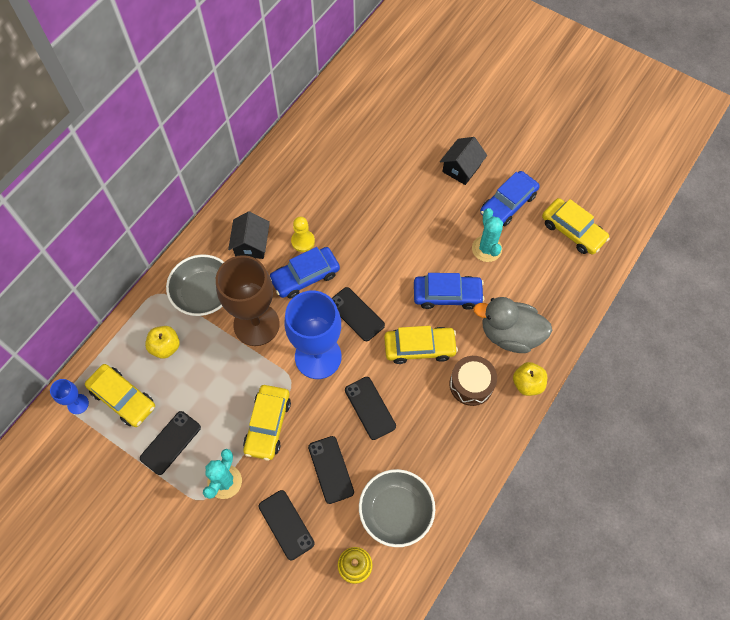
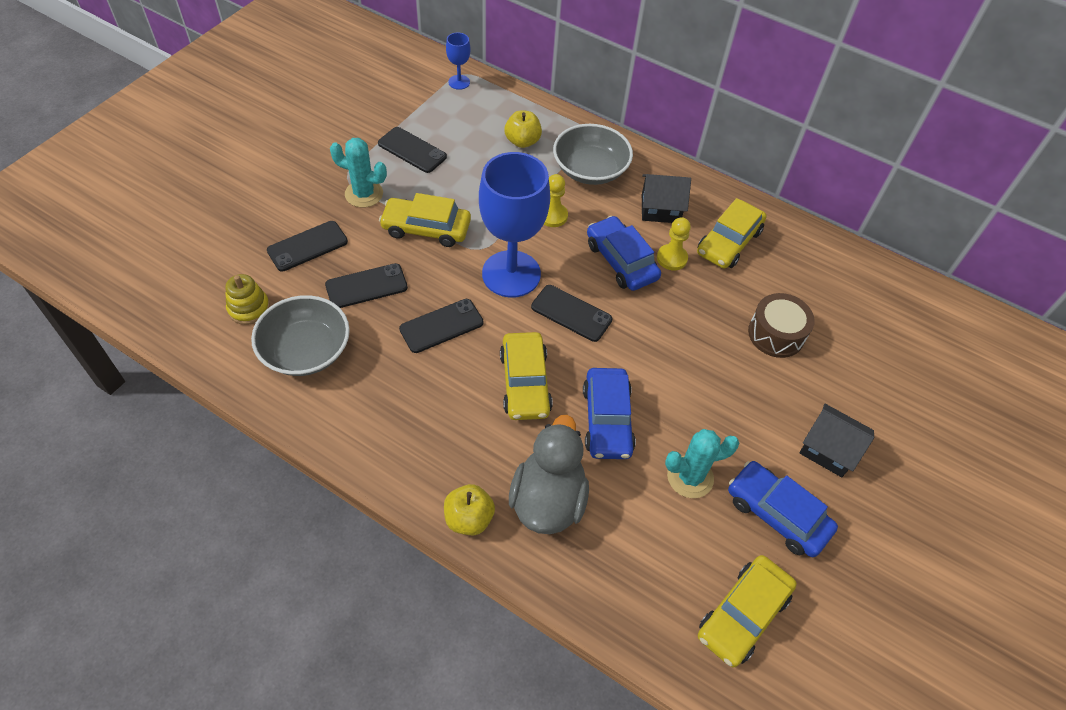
camera: 85 degrees right, 10 degrees down
yellow car [85,364,155,427] -> yellow car moved to [697,198,767,269]
brown goblet [216,255,280,346] -> yellow pawn [544,174,568,227]
black phone [331,287,385,341] -> black phone turned 75 degrees clockwise [531,285,612,342]
brown drum [450,356,497,406] -> brown drum moved to [748,293,815,358]

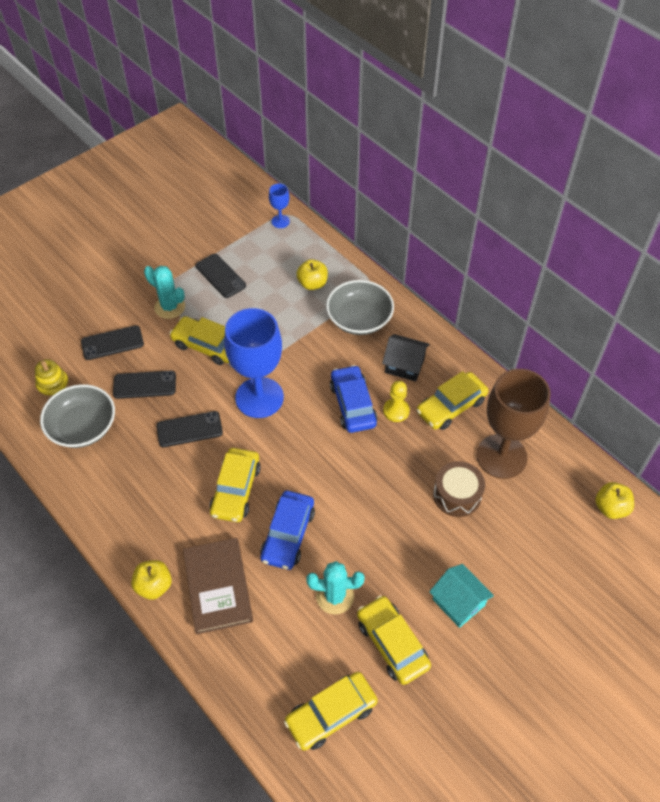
camera: 20 degrees right, 0 degrees up
grey duck [509,415,589,534] -> brown book [183,538,253,634]
black phone [531,285,612,342] -> none
yellow pawn [544,174,568,227] -> none
blue car [728,461,838,557] -> yellow car [357,595,431,685]
black house [800,404,874,477] -> turquoise house [429,564,494,628]
none -> brown goblet [476,369,551,479]
none -> yellow apple [595,482,634,519]

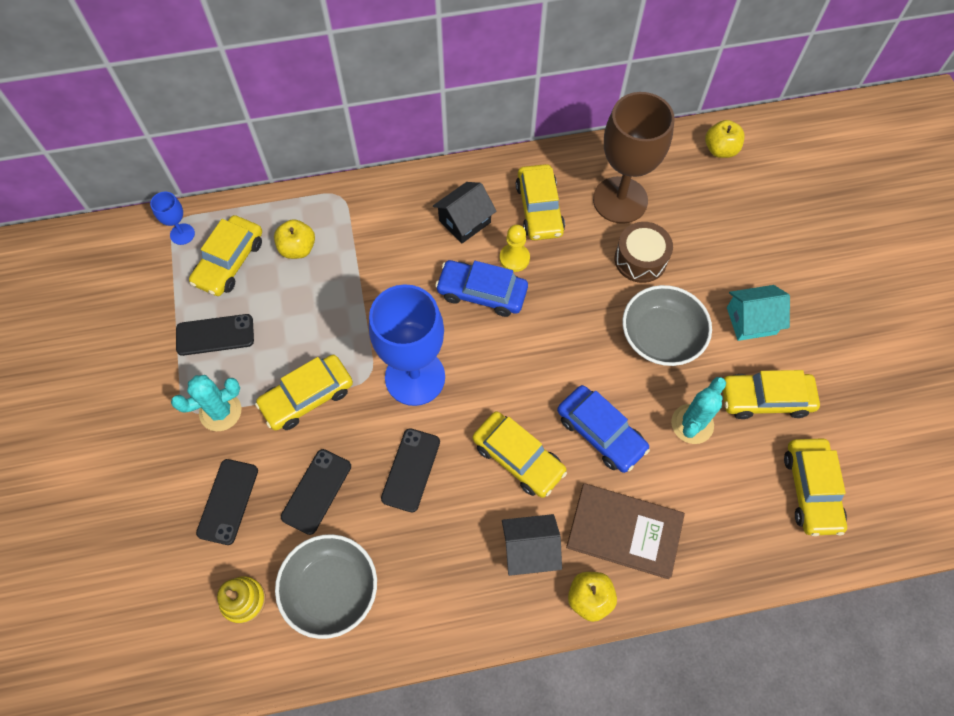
camera: 60 degrees left, 10 degrees up
grey bowl [326,280,394,335] -> grey bowl moved to [622,285,712,366]
none -> yellow car [189,215,262,296]
none -> black house [502,514,562,576]

